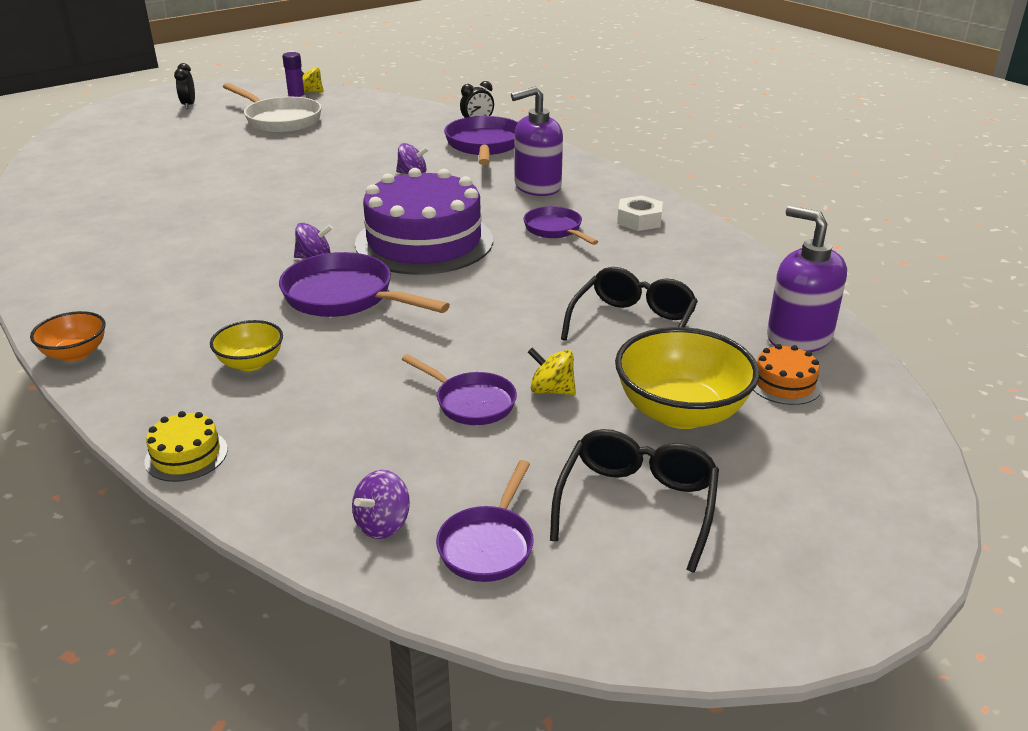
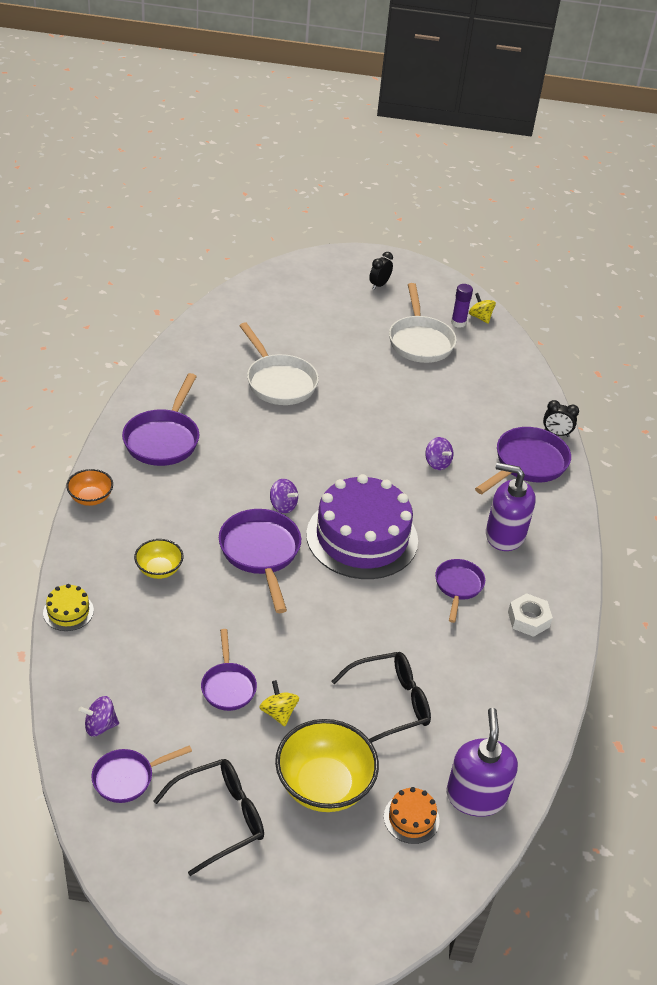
camera: 40 degrees right, 10 degrees up
none -> purple pan [122,373,199,466]
none -> white pan [239,323,319,405]

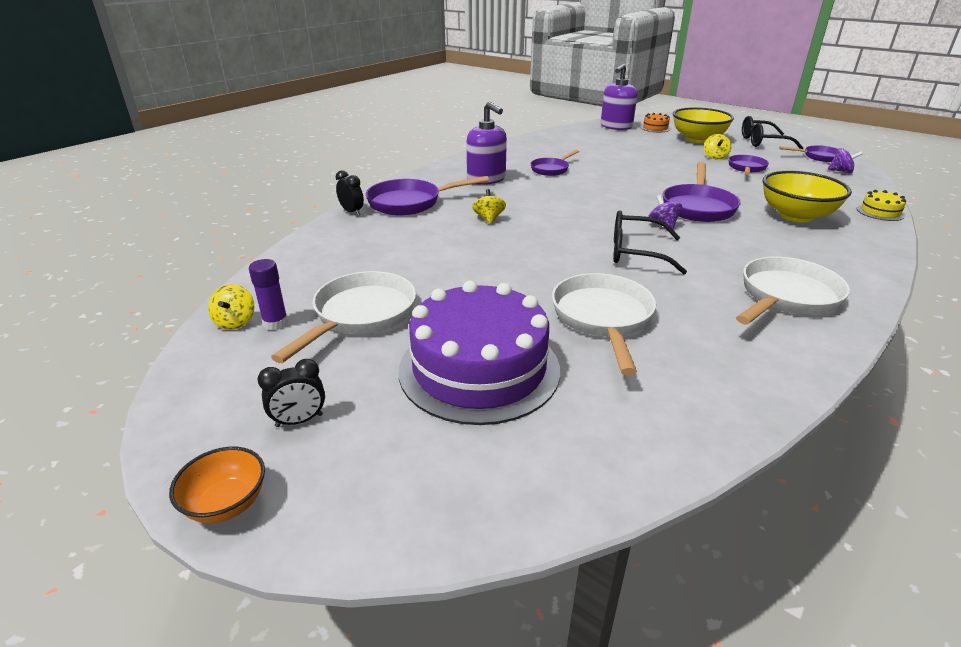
camera: 145 degrees left, 10 degrees down
orange bowl [66,469,113,506] -> orange bowl moved to [169,447,265,523]
purple pan [122,373,199,466] -> white pan [736,257,850,325]
yellow bowl [134,539,184,579] -> yellow bowl [763,171,852,223], size x1.82
purple cake [306,474,418,579] -> purple cake moved to [399,281,560,425]
black glasses [331,652,431,743] -> black glasses moved to [613,211,687,274]
purple spinning top [425,437,453,470] -> yellow spinning top [472,189,506,224]
white nut [508,593,553,637] -> none

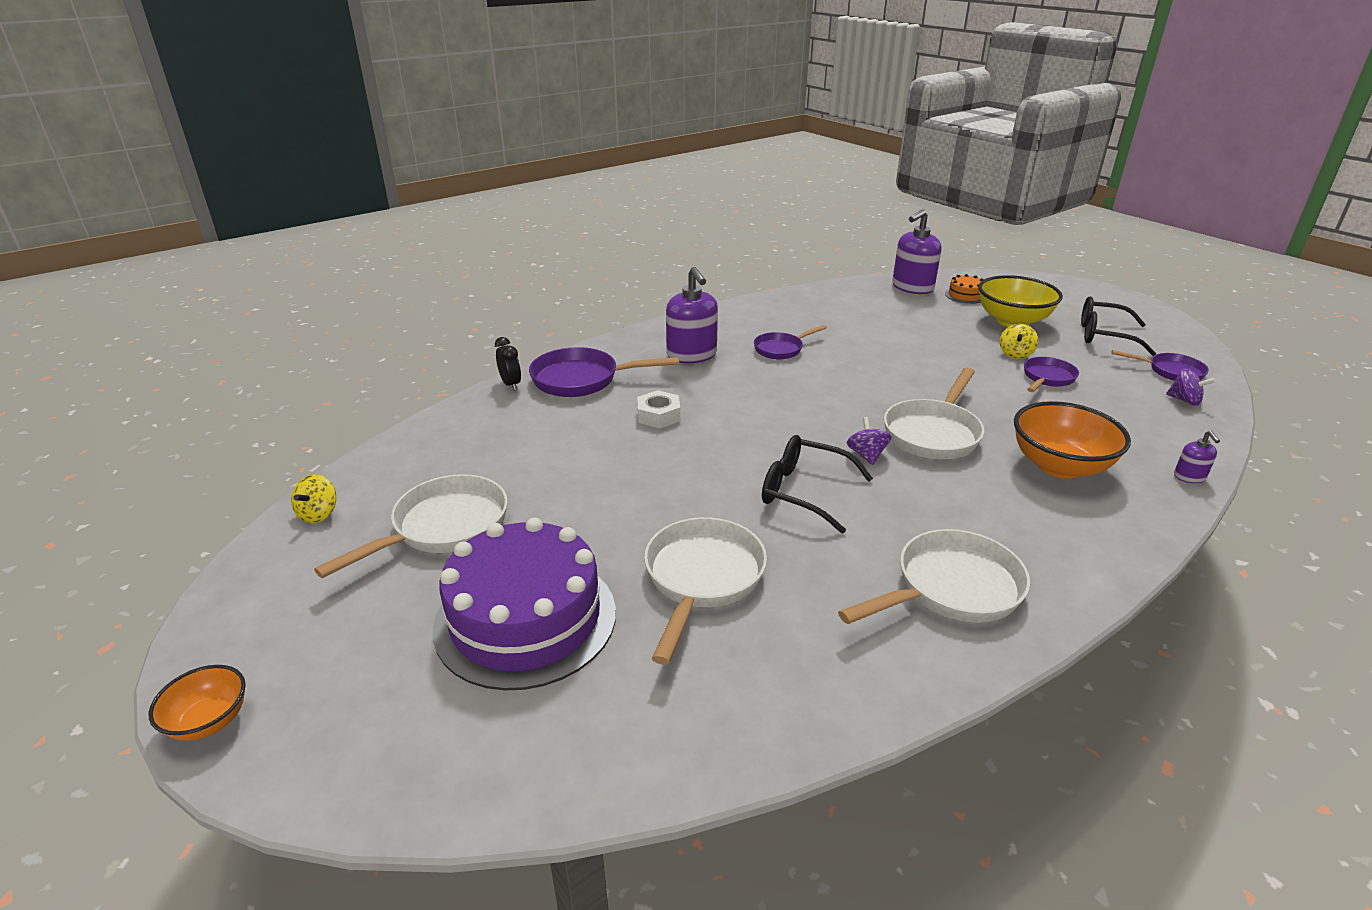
camera: 15 degrees right, 0 degrees up
purple glue stick [249,259,288,330] -> none
black clock [258,359,325,427] -> none
yellow spinning top [472,189,506,224] -> white nut [637,390,680,428]
purple pan [663,162,741,222] -> white pan [884,368,984,460]
yellow bowl [763,171,852,223] -> orange bowl [1014,401,1131,479]
yellow cake [856,190,906,221] -> purple soap dispenser [1174,431,1220,483]

